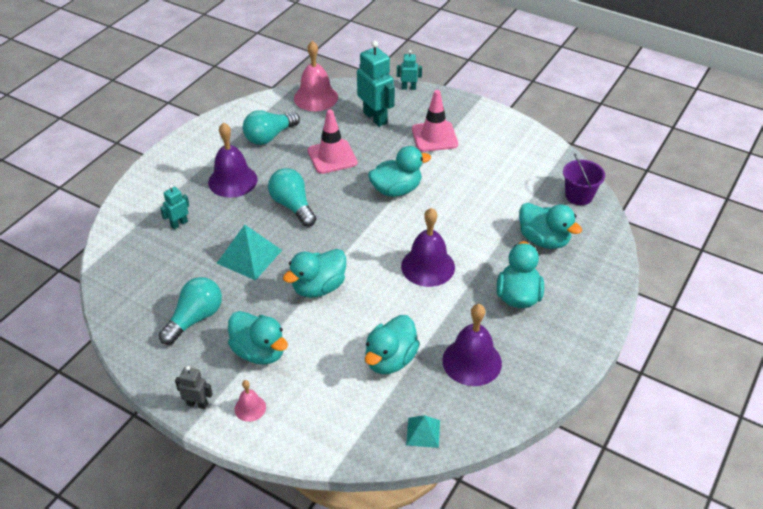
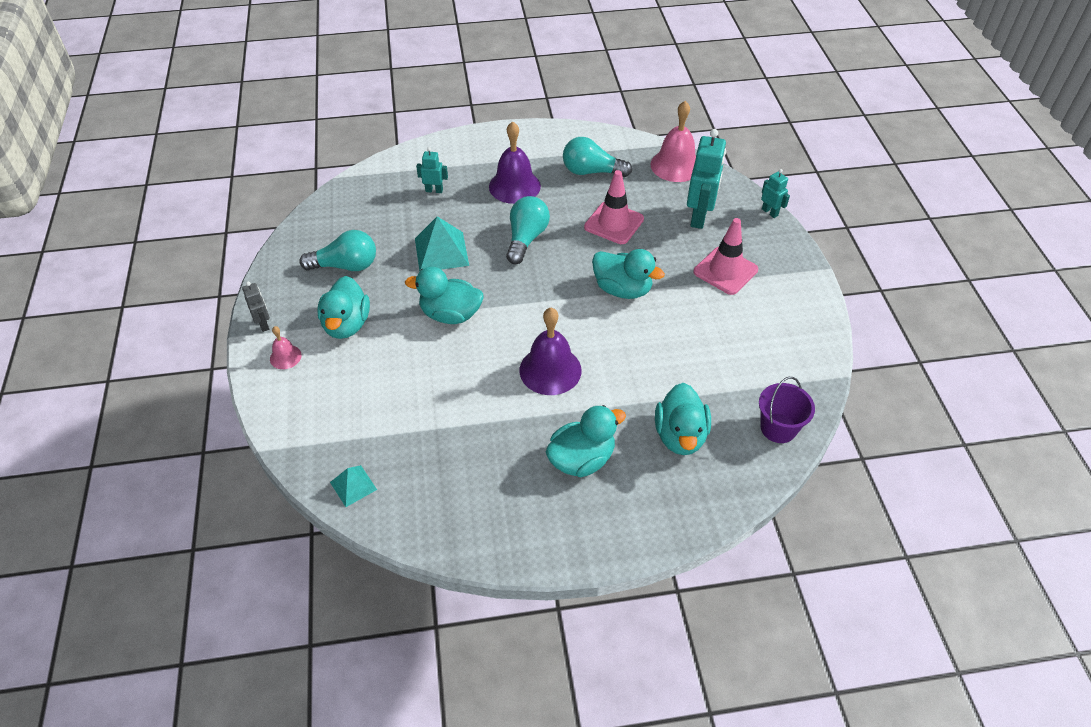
camera: 50 degrees right, 5 degrees up
turquoise duck [365,315,420,374] -> none
purple bell [442,304,502,386] -> none

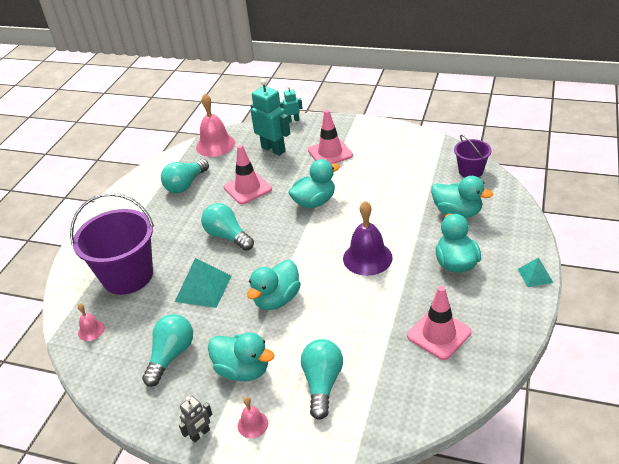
camera: 60 degrees left, 10 degrees down
grey robot [242,282,270,332] -> grey robot turned 135 degrees clockwise [179,396,213,443]
turquoise pyramid [330,465,377,507] -> turquoise pyramid moved to [518,257,553,287]
turquoise robot [416,147,448,193] -> purple bucket [70,193,154,295]
purple bell [489,121,541,204] -> none
none -> pink bell [78,304,105,341]
none -> turquoise light bulb [301,339,343,420]
none -> pink traffic cone [407,286,471,360]

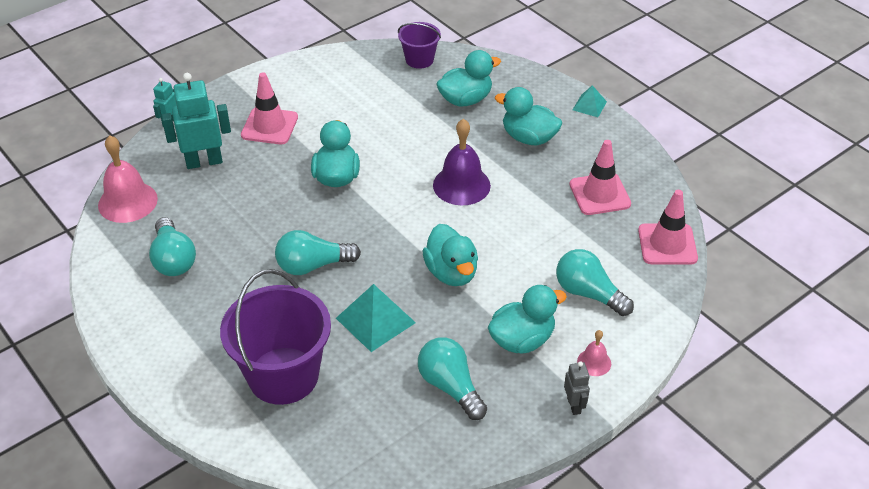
camera: 60 degrees left, 5 degrees up
pink bell [78,304,105,341] -> none
pink traffic cone [224,145,272,204] -> pink traffic cone moved to [638,190,698,265]

